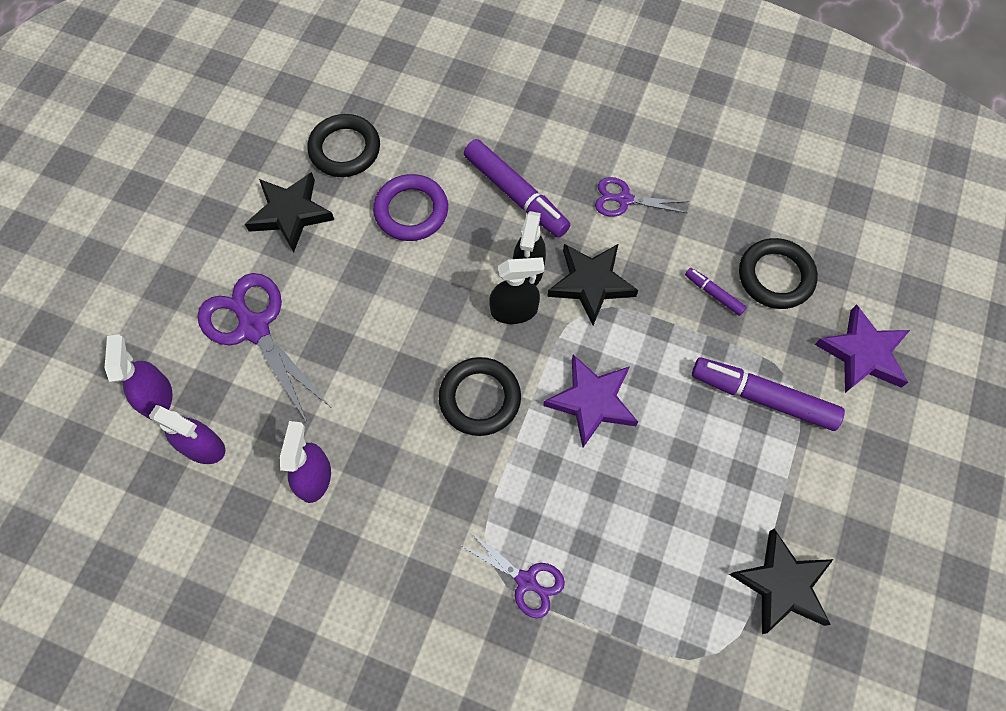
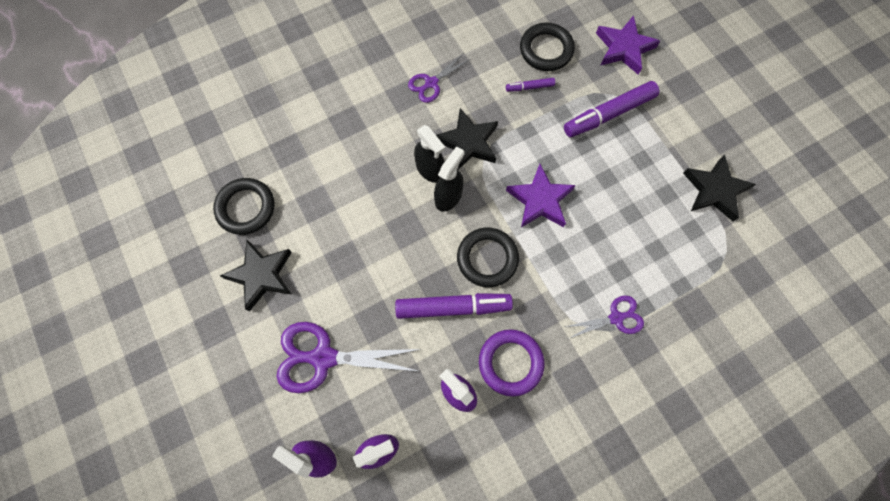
camera: 50 degrees left, 5 degrees up
purple ring [373,174,448,241] -> purple ring moved to [479,329,544,396]
purple marker [464,139,570,238] -> purple marker moved to [395,293,513,319]

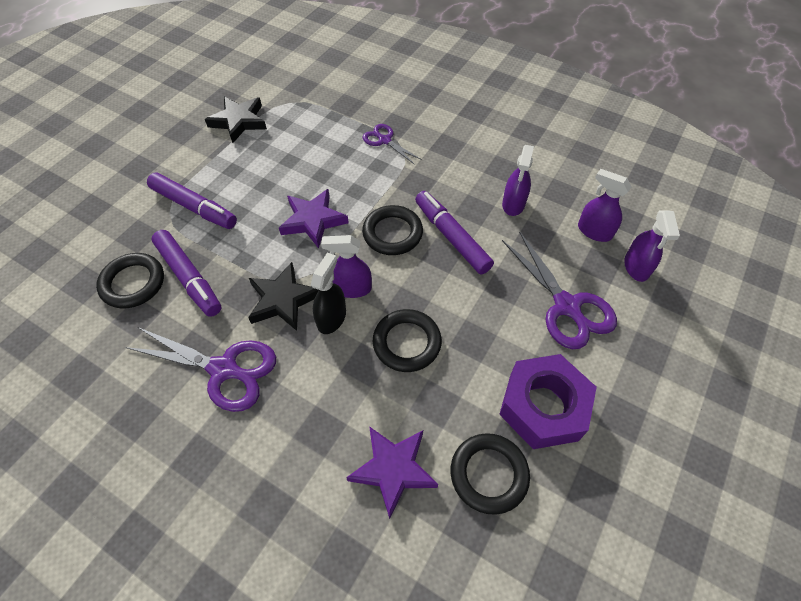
camera: 120 degrees left, 15 degrees down
black star [220,240,292,311] -> purple nut [499,354,597,449]
purple scissors [408,54,471,103] -> purple scissors [125,327,276,412], size x1.76
black spray bottle [434,146,464,212] -> purple spray bottle [321,235,372,298]
purple ring [479,329,544,396] -> none
purple marker [506,78,555,92] -> purple marker [152,230,222,317], size x2.05
purple star [596,15,660,75] -> purple star moved to [346,426,438,519]
none -> black ring [373,309,442,372]

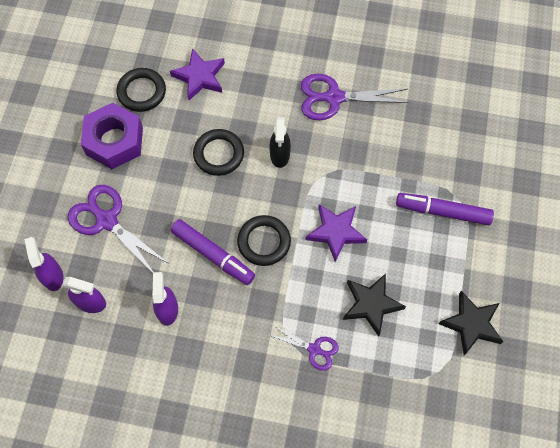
camera: 160 degrees right, 10 degrees up
black ring [96,253,164,309] -> none
purple marker [152,230,222,317] -> none
black star [248,262,319,331] -> black star moved to [343,273,406,337]
purple spray bottle [321,235,372,298] -> none

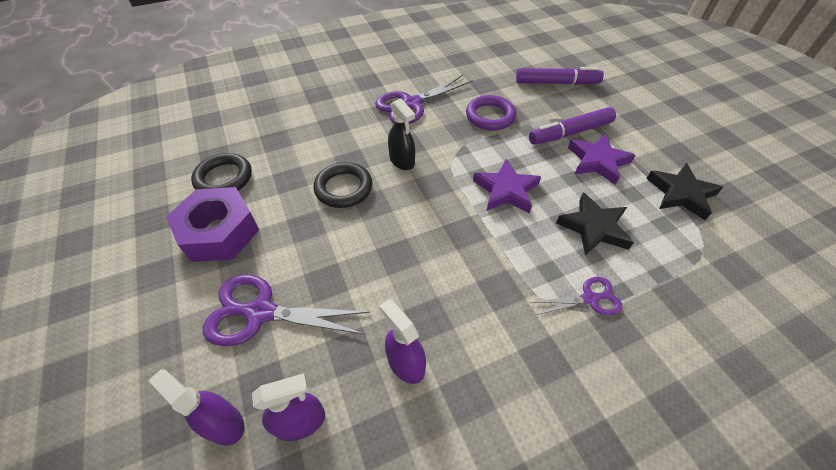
camera: 35 degrees left, 15 degrees down
purple star [170,48,225,100] -> purple star moved to [568,134,636,185]
purple marker [171,219,255,285] -> purple marker moved to [516,67,604,85]
black ring [237,215,291,266] -> none
none -> purple ring [466,95,516,130]

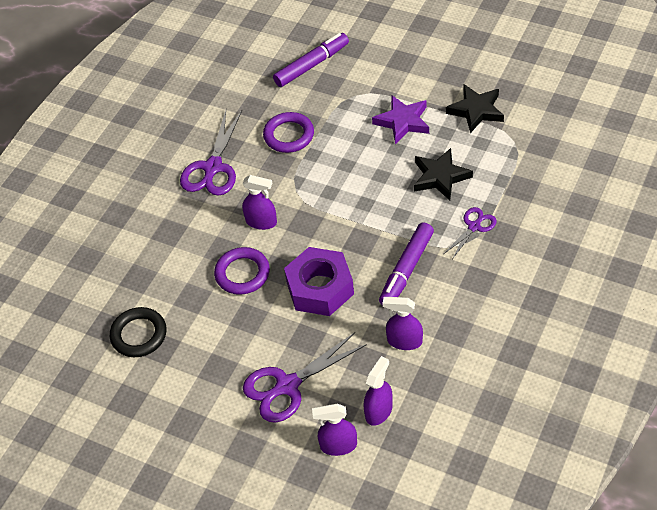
camera: 35 degrees left, 0 degrees up
purple nut [166,187,259,262] -> purple nut moved to [284,247,354,316]
black ring [314,162,373,208] -> purple ring [214,247,270,295]
black spray bottle [388,98,415,170] -> purple spray bottle [242,175,277,230]
purple star [473,159,541,213] -> none
purple marker [529,107,616,145] -> purple marker moved to [379,222,434,305]

